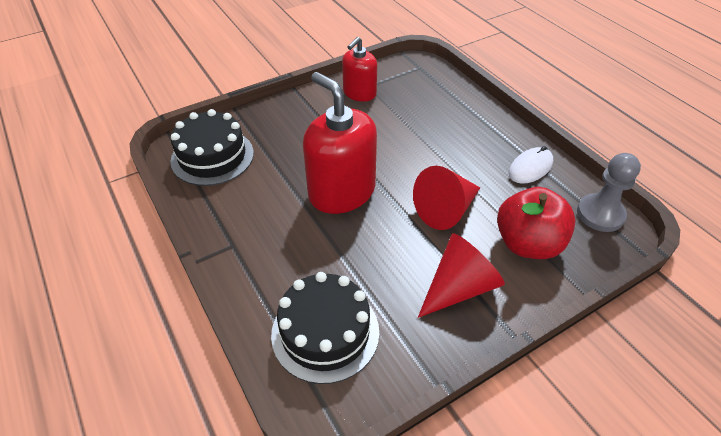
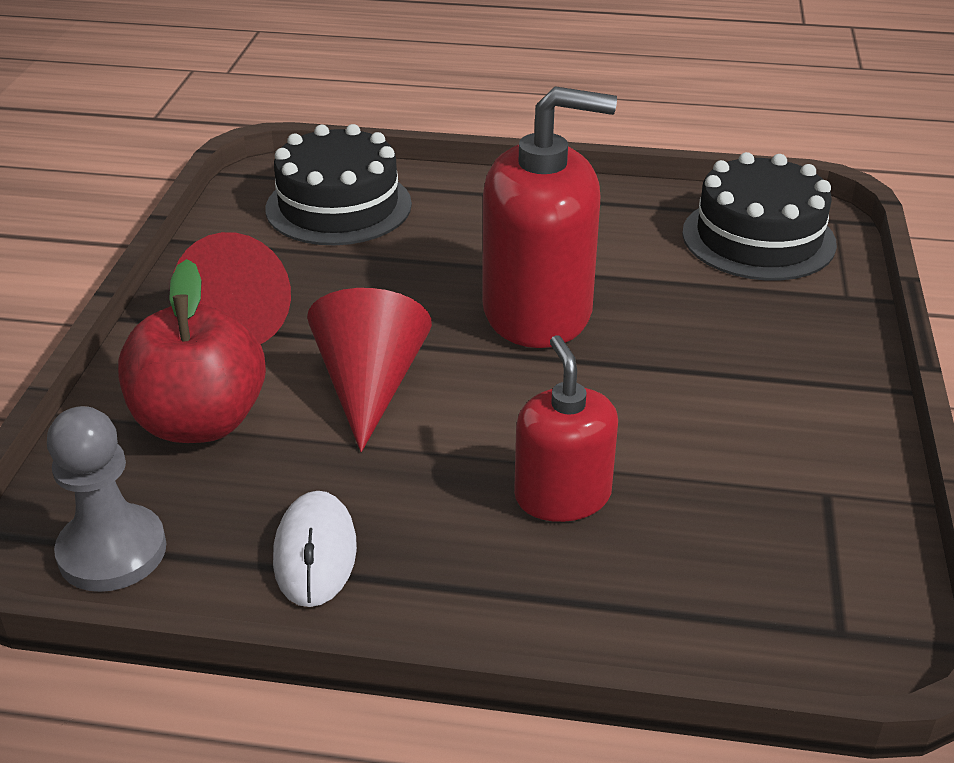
camera: 130 degrees right, 10 degrees down
red soap dispenser [342,37,377,102] -> red soap dispenser moved to [514,335,618,522]

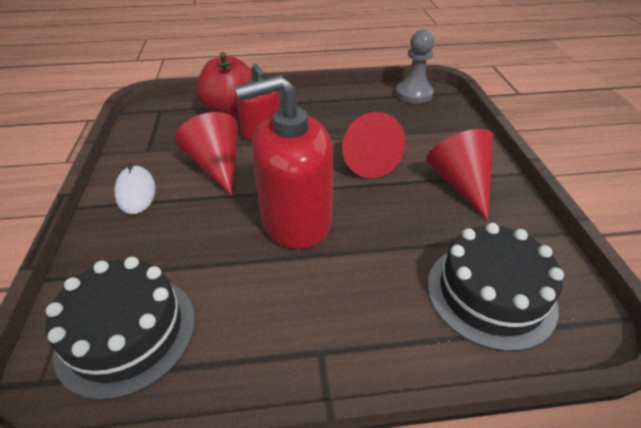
camera: 165 degrees right, 5 degrees up
red apple [118,259,266,443] -> red apple moved to [197,52,252,117]
white mouse [273,491,357,607] -> white mouse moved to [114,163,156,214]
none -> red cone [175,112,238,196]

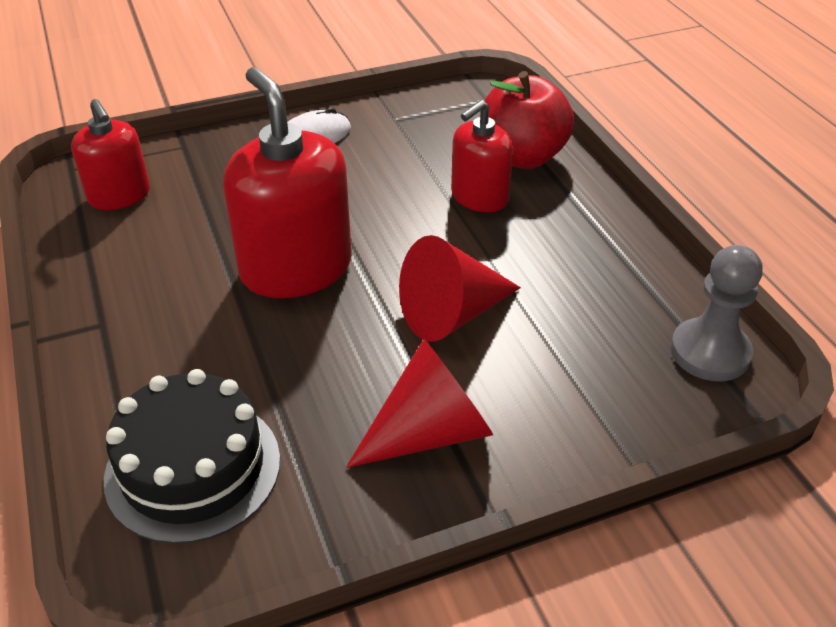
camera: 75 degrees right, 0 degrees up
black cake [46,257,195,400] -> red soap dispenser [71,99,150,210]
red cone [175,112,238,196] -> none

